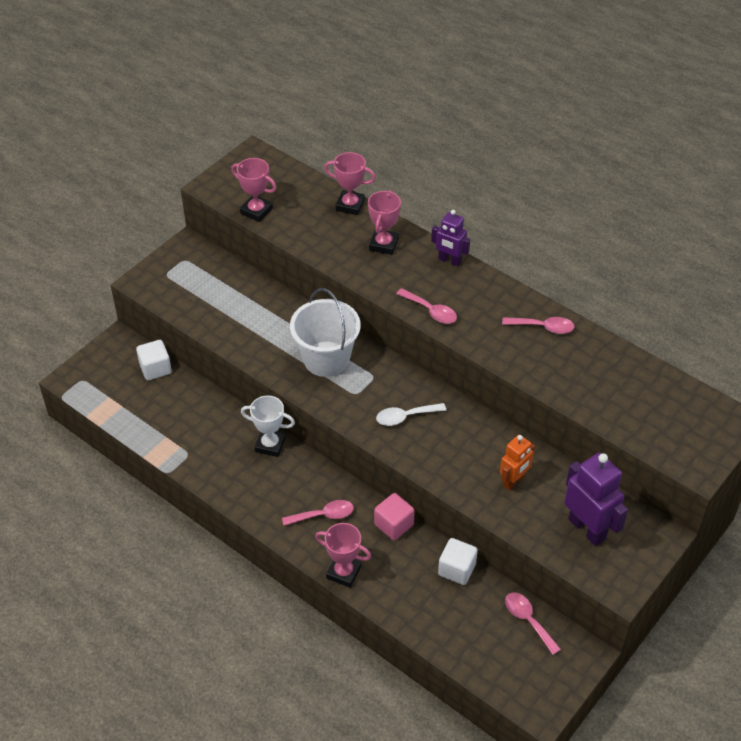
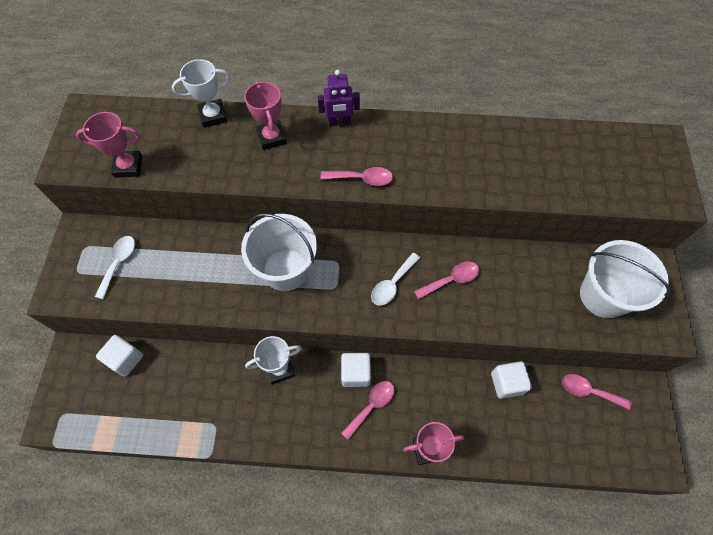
camera: 35 degrees left, 15 degrees up
pink trophy [324,152,376,215] -> white trophy [172,59,230,128]
pink cube [374,493,415,540] -> none
orange robot [500,435,535,490] -> none
pink spoon [502,317,575,334] -> pink spoon moved to [414,261,479,299]
purple robot [564,452,628,546] -> white bucket [580,240,671,318]
none -> white spoon [95,236,135,299]
none -> white cube [341,353,371,387]

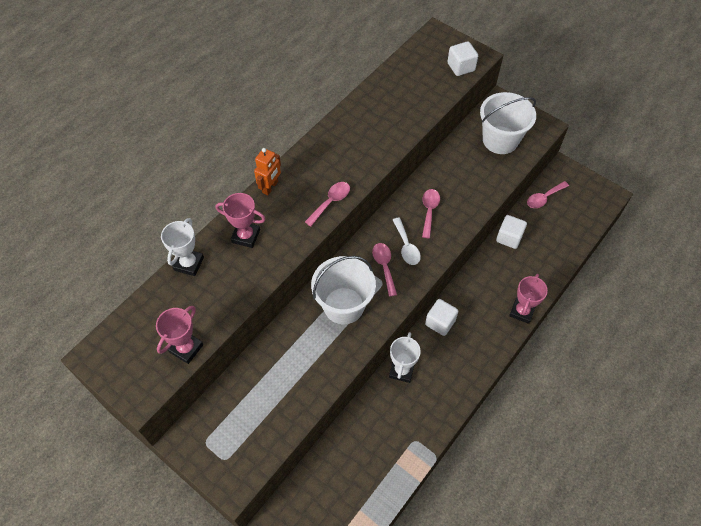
camera: 55 degrees left, 5 degrees down
white spoon [95,236,135,299] -> none
white cube [96,335,143,377] -> white cube moved to [447,41,478,76]
purple robot [318,70,360,126] -> orange robot [254,148,281,195]
pink spoon [341,381,395,440] -> pink spoon moved to [372,243,397,297]

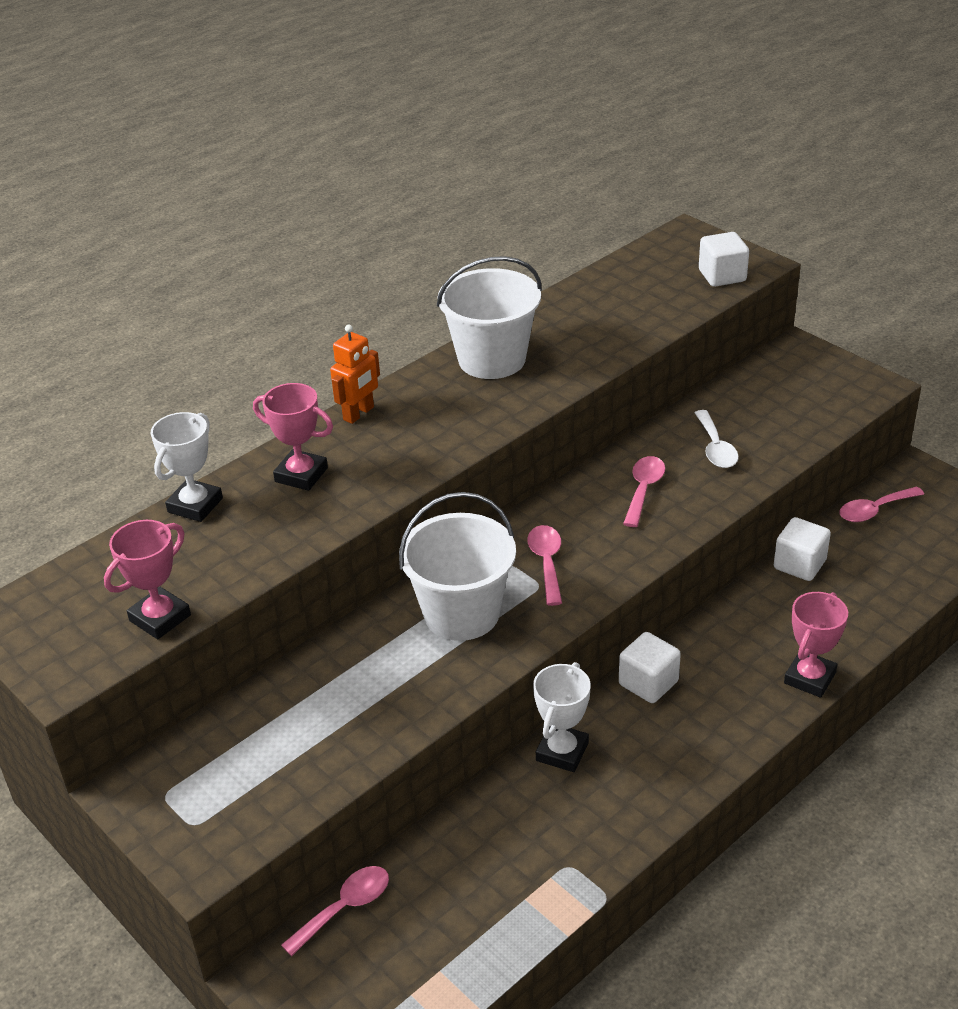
camera: 10 degrees right, 20 degrees down
pink spoon [305,182,350,226] -> pink spoon moved to [281,866,389,956]
white spoon [393,218,421,265] -> white spoon moved to [695,410,739,468]
white bucket [480,92,536,154] -> white bucket moved to [437,256,542,379]

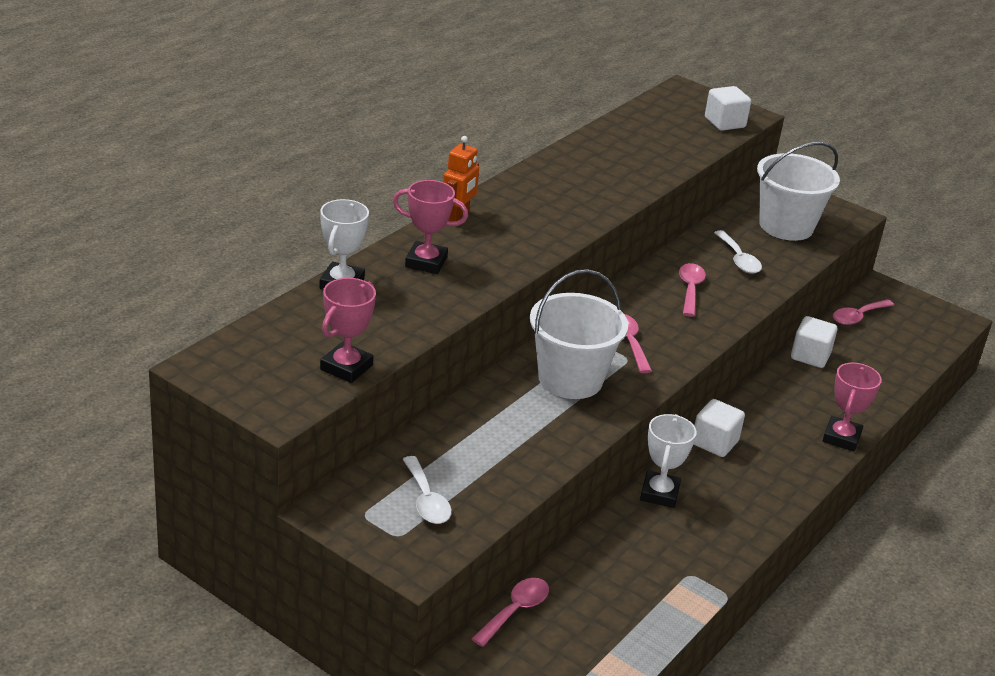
camera: 15 degrees left, 5 degrees down
white bucket [437,256,542,379] -> white bucket moved to [757,142,840,241]
none -> white spoon [402,456,452,524]

